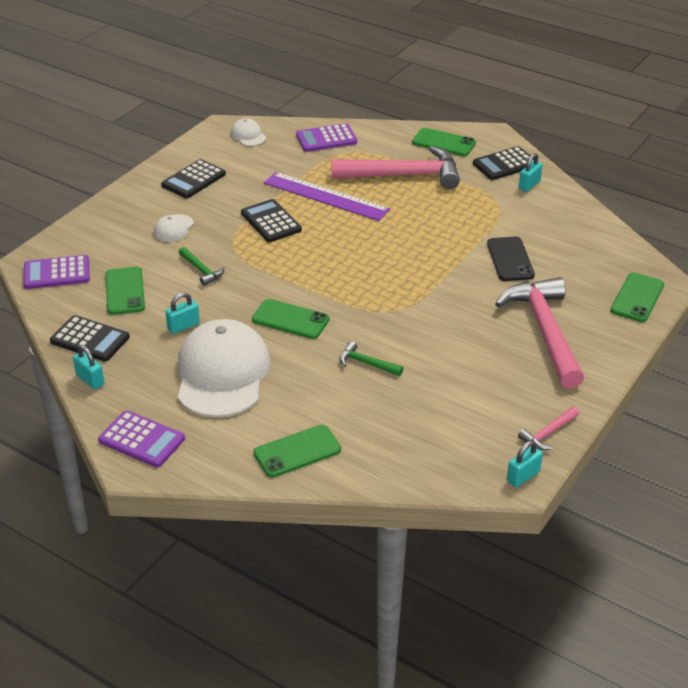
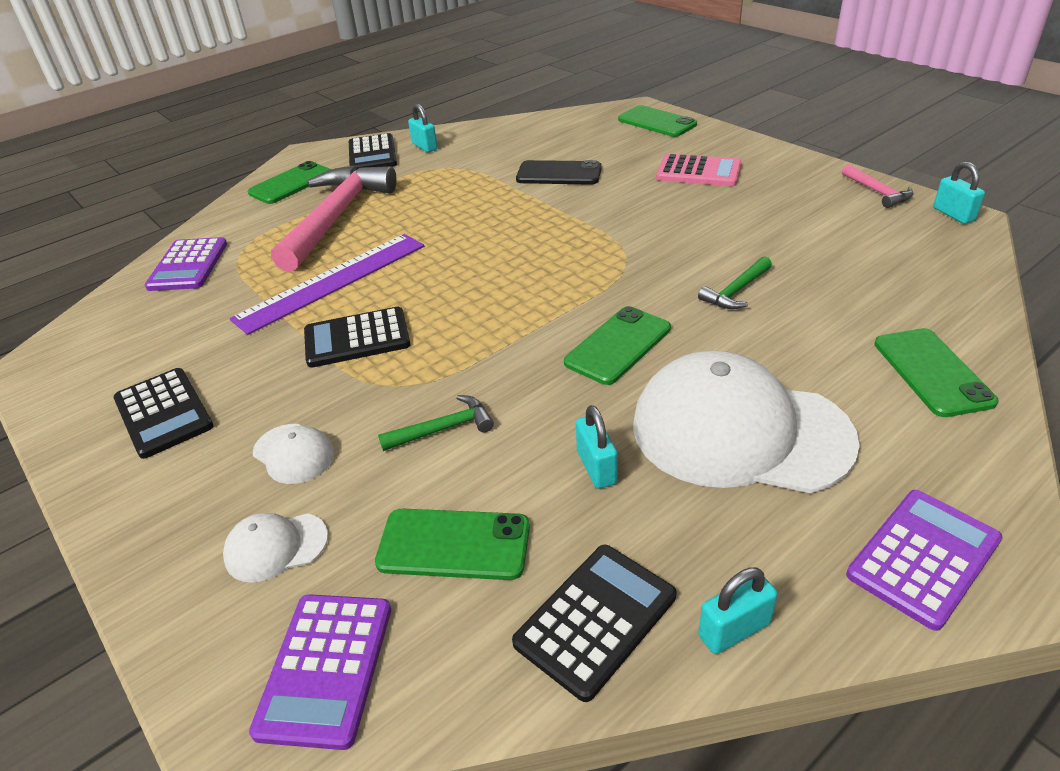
camera: 70 degrees left, 0 degrees up
white cap [231,118,266,146] -> white cap moved to [223,513,328,583]
pink hammer [495,277,584,388] -> pink calculator [656,154,742,186]

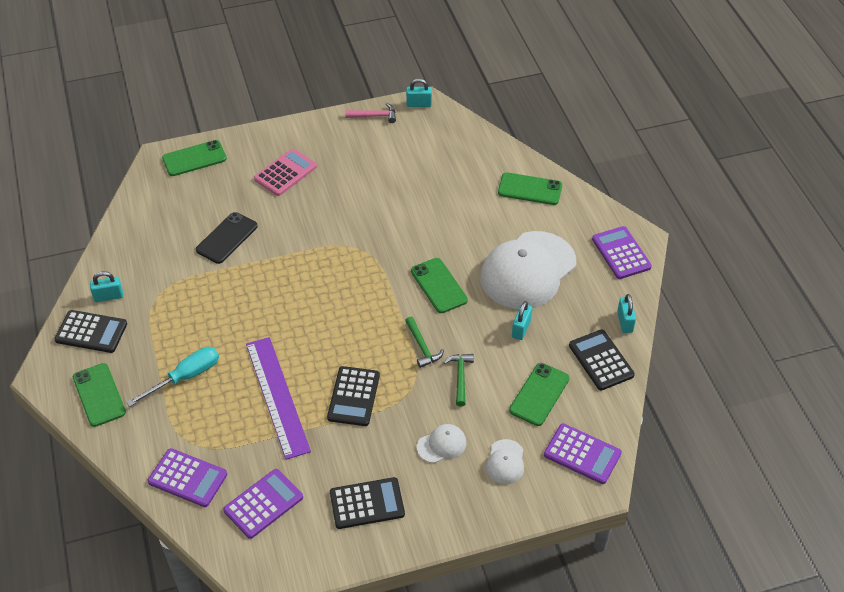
camera: 70 degrees left, 10 degrees up
pink hammer [271,165,397,272] -> turquoise screwdriver [126,347,219,407]
turquoise padlock [576,405,618,489] -> turquoise padlock turned 75 degrees counterclockwise [512,301,532,340]
green hammer [698,256,772,309] -> green hammer moved to [405,317,444,368]
none -> purple calculator [223,469,303,539]

